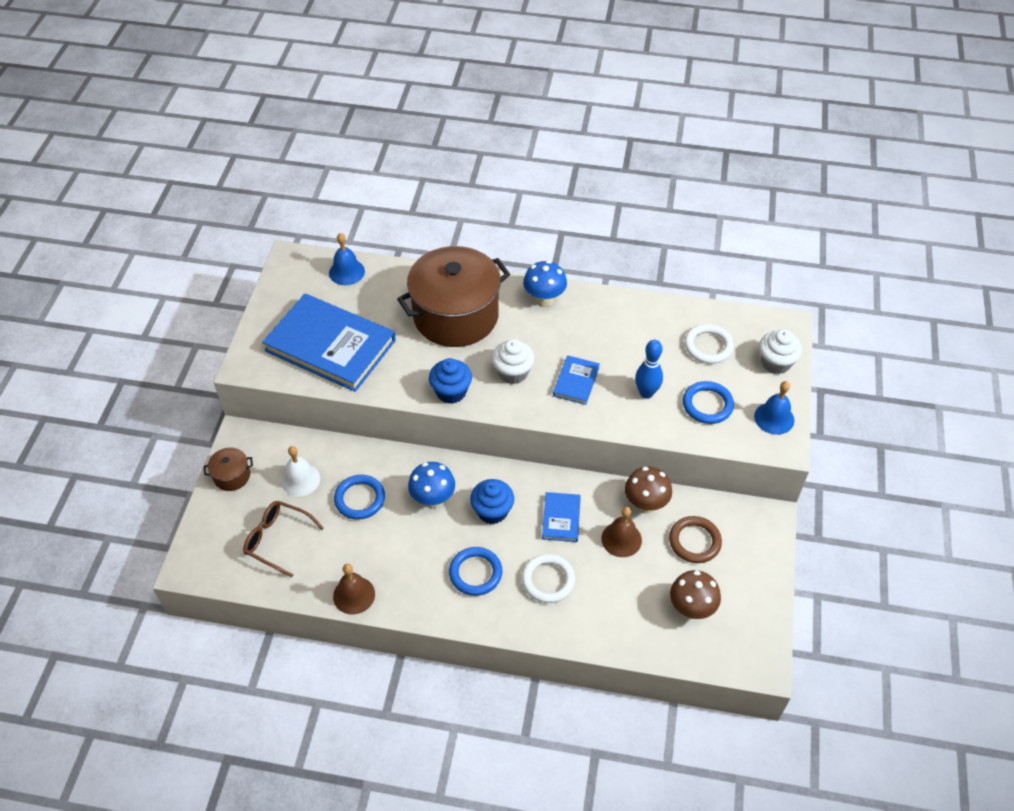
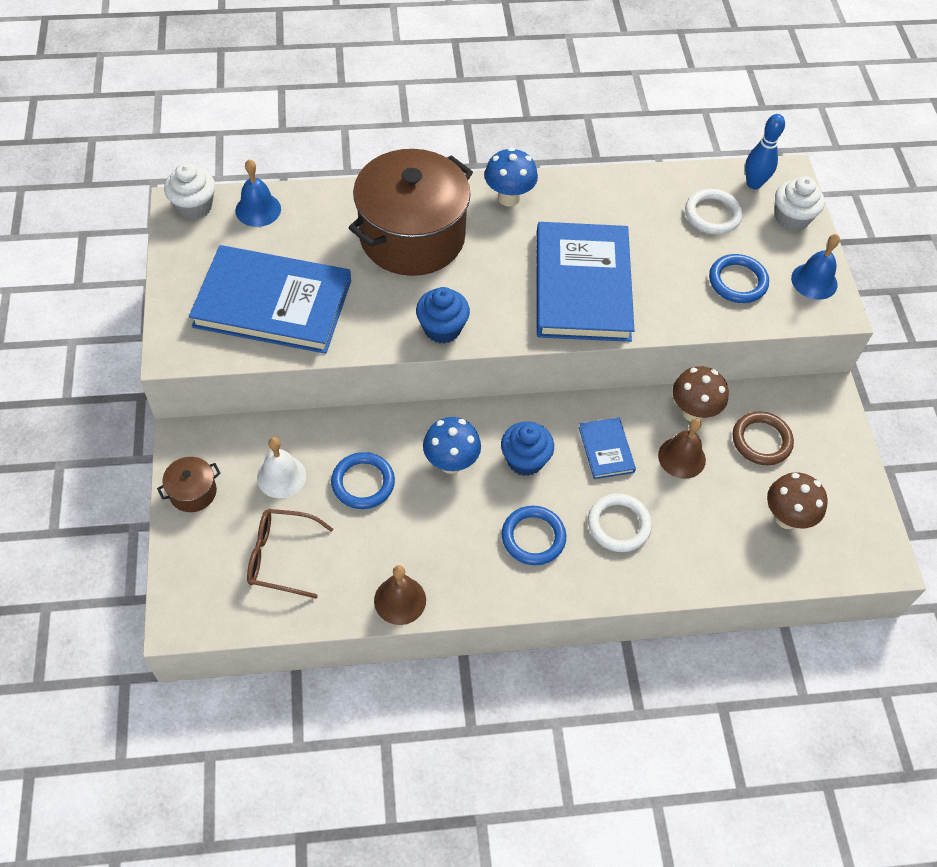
camera: 20 degrees left, 5 degrees up
white cupcake [492,339,534,384] -> white cupcake moved to [164,163,215,219]
blue book [553,355,600,405] -> blue book [536,222,635,342], size x2.23
blue bowling pin [635,340,663,399] -> blue bowling pin moved to [745,114,785,189]

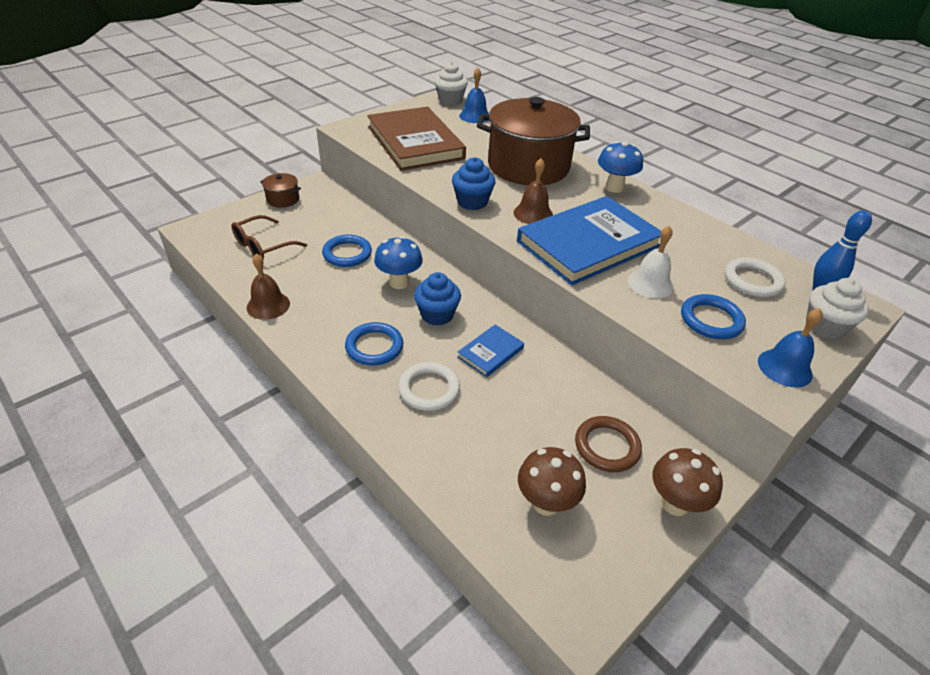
camera: 55 degrees right, 15 degrees down
blue book [189,245,351,354] -> brown book [367,106,466,171]
brown glasses [247,509,333,599] -> brown glasses turned 105 degrees counterclockwise [231,215,307,260]
white bell [257,437,306,498] -> white bell moved to [628,226,673,298]
brown bell [658,418,706,479] -> brown bell moved to [513,158,553,224]
brown mushroom [672,366,729,421] -> brown mushroom moved to [652,448,723,516]

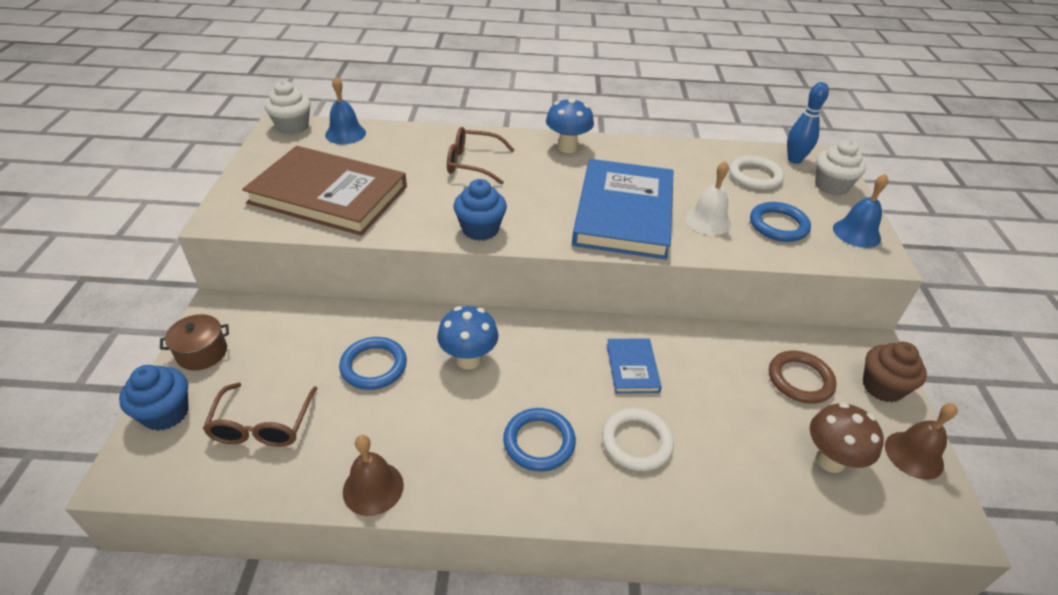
camera: 45 degrees left, 0 degrees up
blue cupcake [414,272,461,326] -> blue cupcake moved to [119,365,189,431]
brown pot [477,97,590,185] -> brown glasses [447,127,515,185]
brown bell [513,158,553,224] -> brown bell moved to [885,403,958,480]
brown mushroom [652,448,723,516] -> brown cupcake [863,342,927,403]

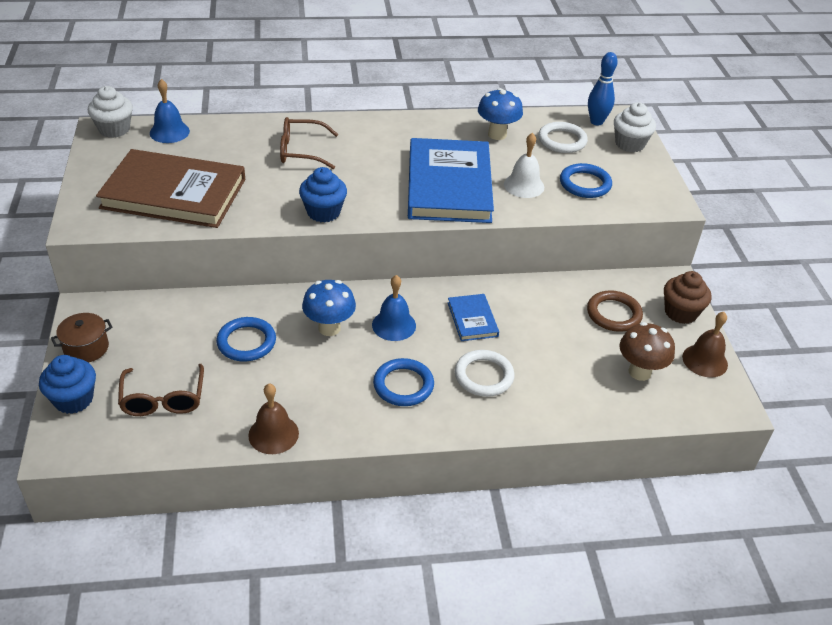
camera: 10 degrees left, 0 degrees up
blue mushroom [546,98,594,153] -> blue mushroom moved to [478,88,523,140]
blue bell [833,174,888,248] -> blue bell moved to [372,275,416,341]

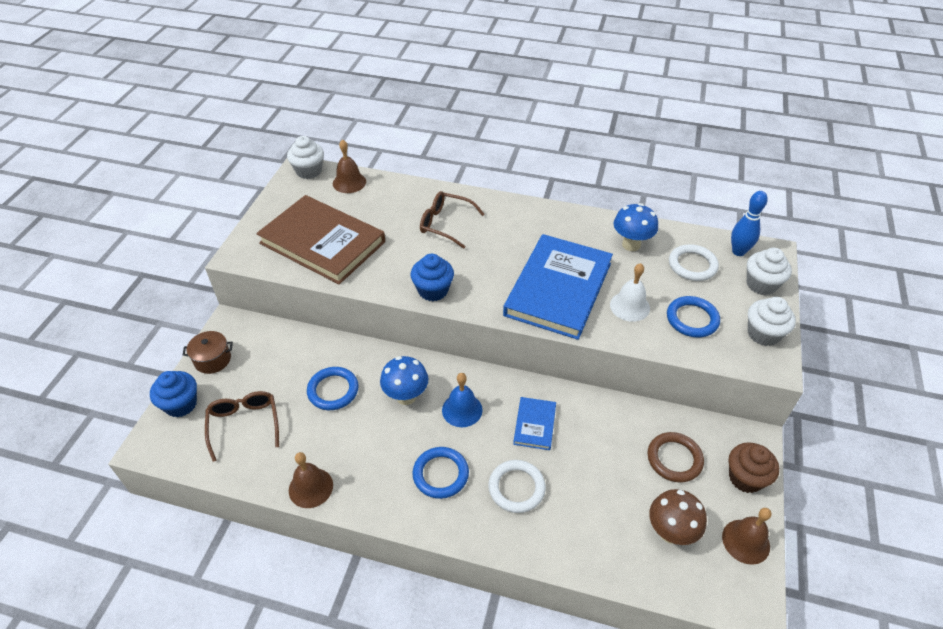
camera: 25 degrees right, 5 degrees up
brown glasses [118,364,204,416] -> brown glasses turned 150 degrees clockwise [205,391,279,462]
blue bell [150,79,190,143] -> brown bell [333,140,366,193]
none -> white cupcake [748,297,796,346]

